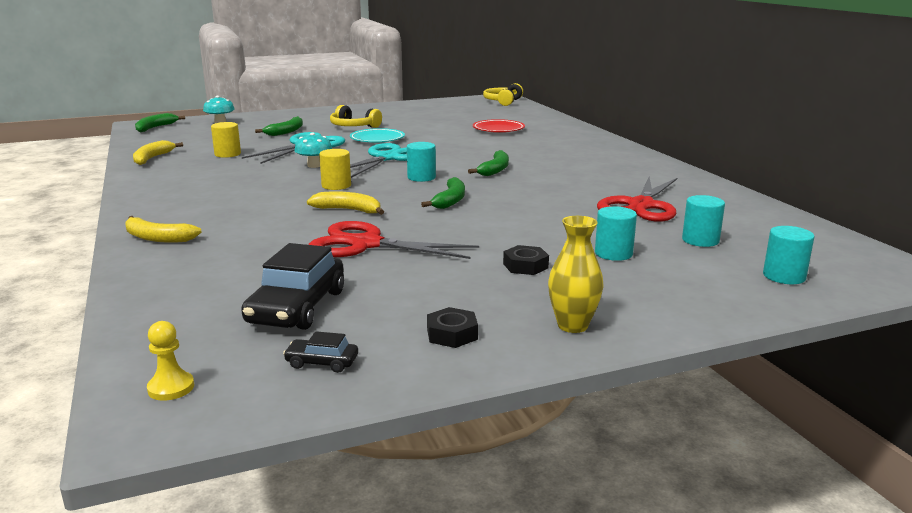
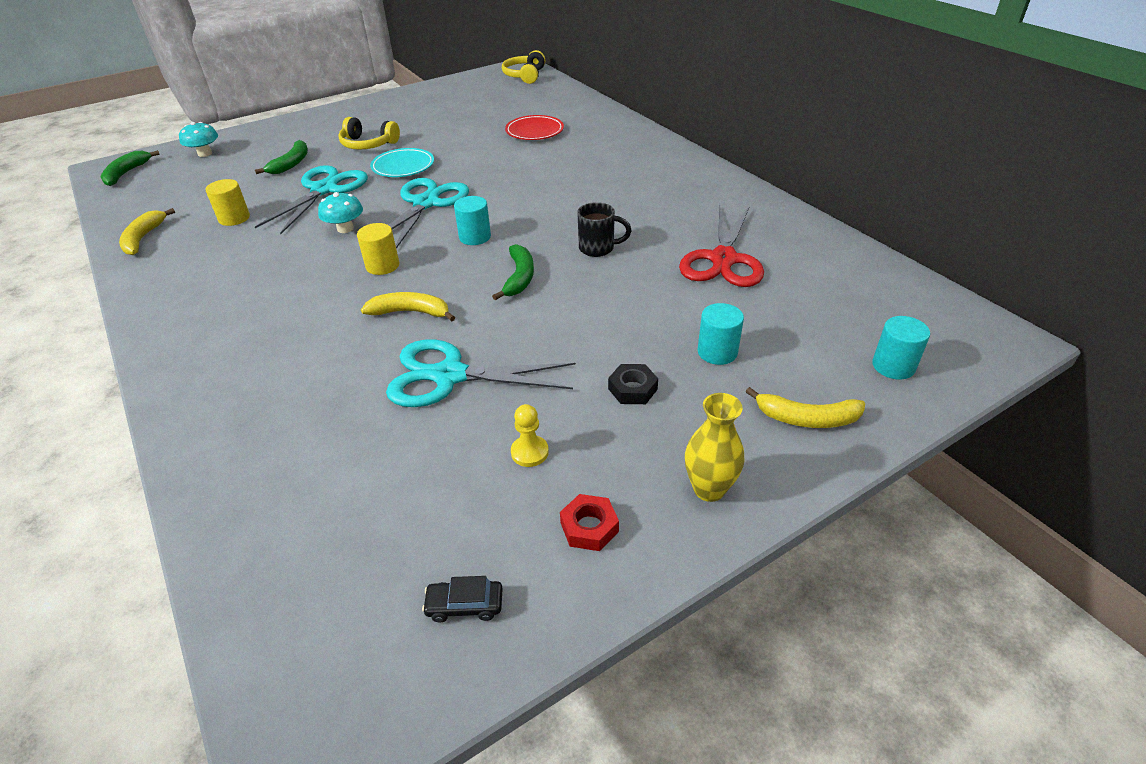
camera: 10 degrees left, 20 degrees up
yellow banana [125,216,201,243] -> yellow banana moved to [746,387,865,428]
yellow pawn [147,321,194,401] -> yellow pawn moved to [511,404,549,467]
black car [241,243,344,330] -> none
red scissors [308,221,479,259] -> turquoise scissors [386,339,576,407]
black nut [427,307,478,348] -> red nut [560,494,619,551]
green banana [468,150,509,176] -> none
turquoise cylinder [682,195,725,247] -> none
none -> black mug [577,202,632,257]

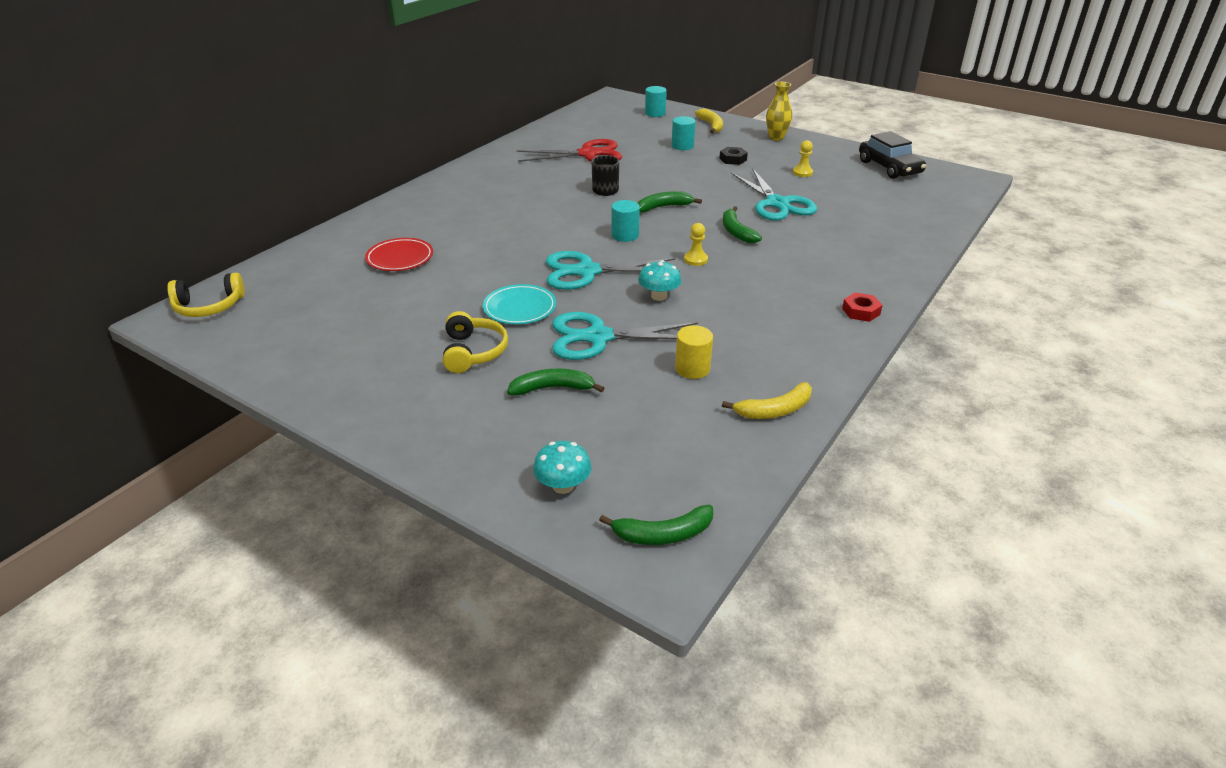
camera: 115 degrees left, 5 degrees down
yellow cylinder [357,223,399,275] -> yellow pawn [684,223,708,266]
yellow banana [361,292,455,321] -> green banana [723,206,762,243]
black car [422,576,503,623] -> black car [859,131,926,179], size x2.14
red nut [560,494,619,551] -> red nut moved to [842,293,883,322]

